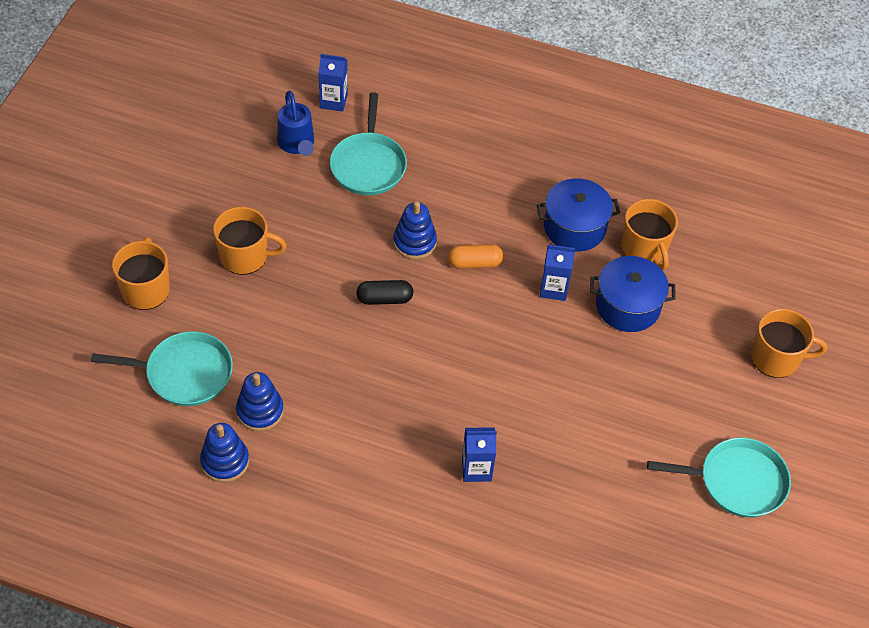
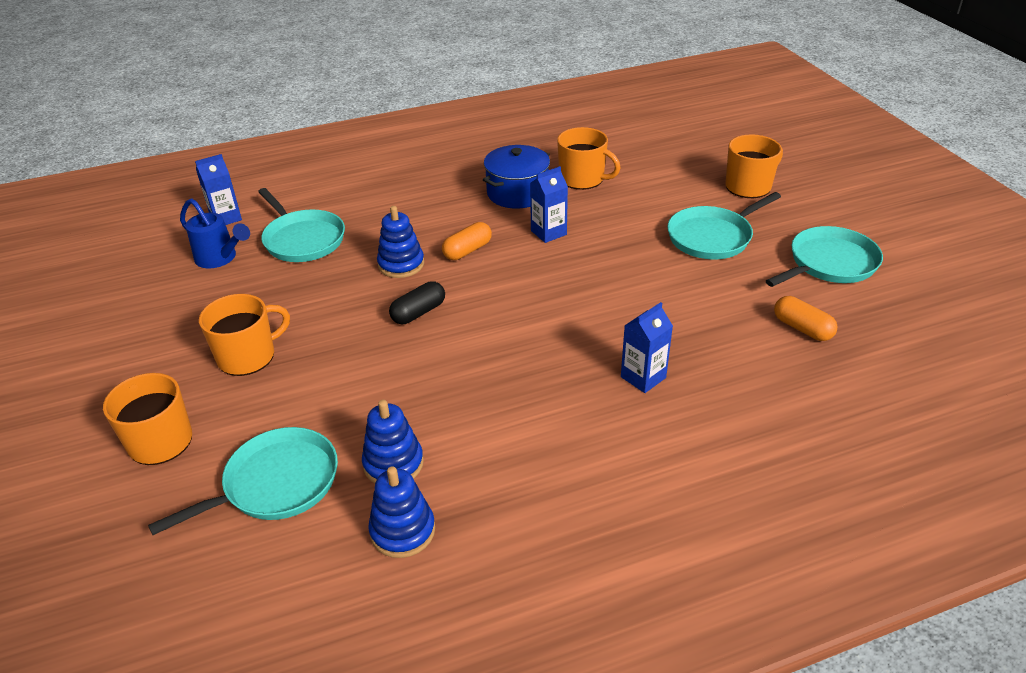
camera: 35 degrees left, 15 degrees down
blue pot [590,256,676,332] -> none
none -> turquoise pan [667,192,781,259]
none -> orange capsule [774,296,837,341]

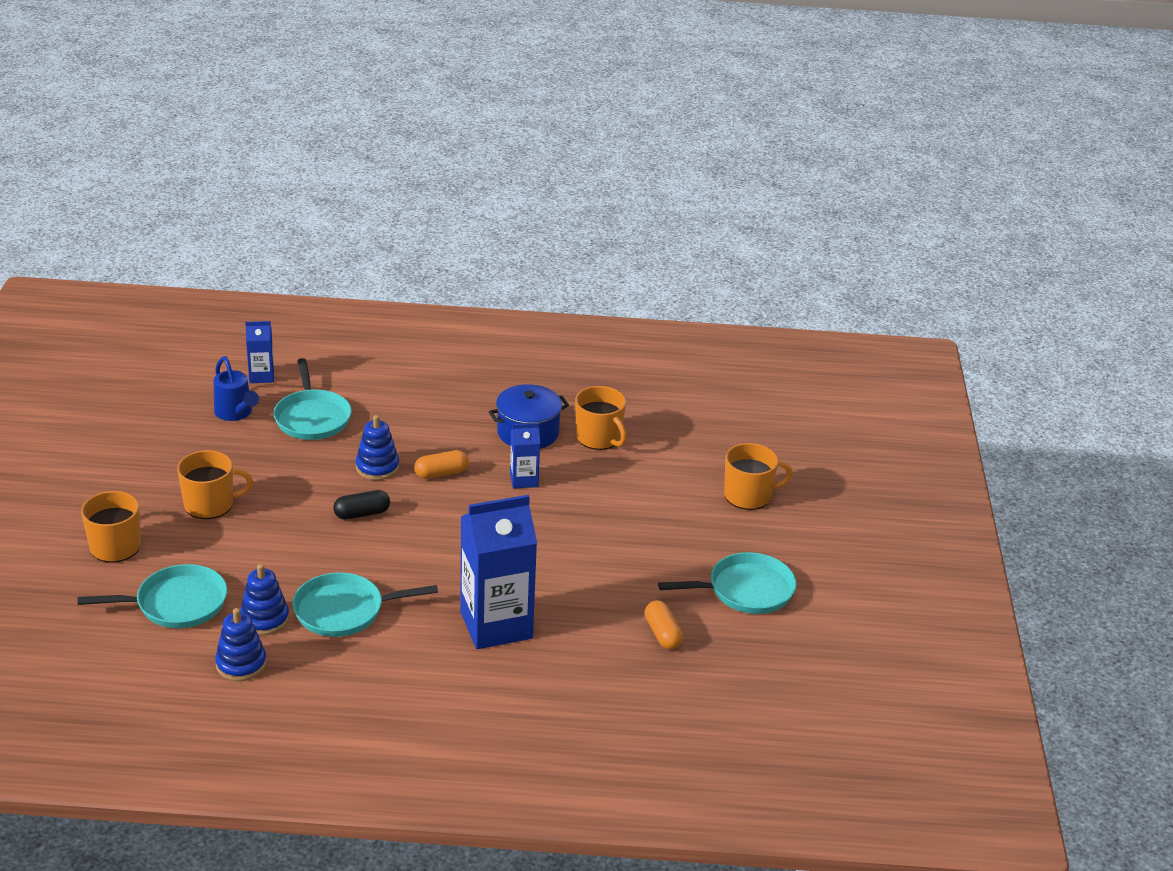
camera: 20 degrees right, 5 degrees down
blue carton [621,302,673,393] -> blue carton [460,495,537,649], size x2.06
turquoise pan [667,192,781,259] -> turquoise pan moved to [292,572,438,637]

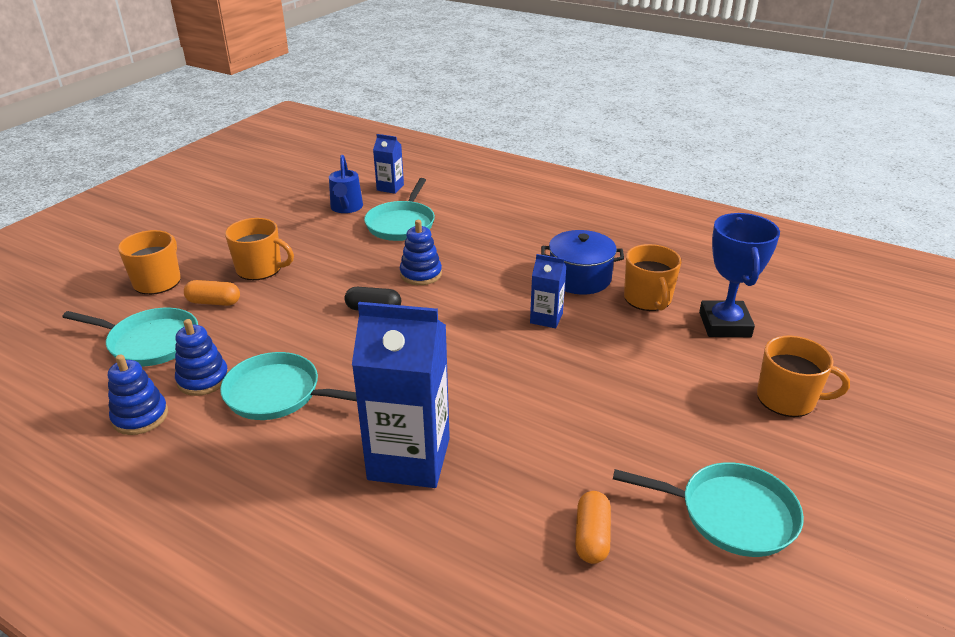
camera: 30 degrees right, 0 degrees up
orange capsule [414,450,469,479] -> orange capsule moved to [184,280,240,306]
none -> blue trophy [699,213,780,337]

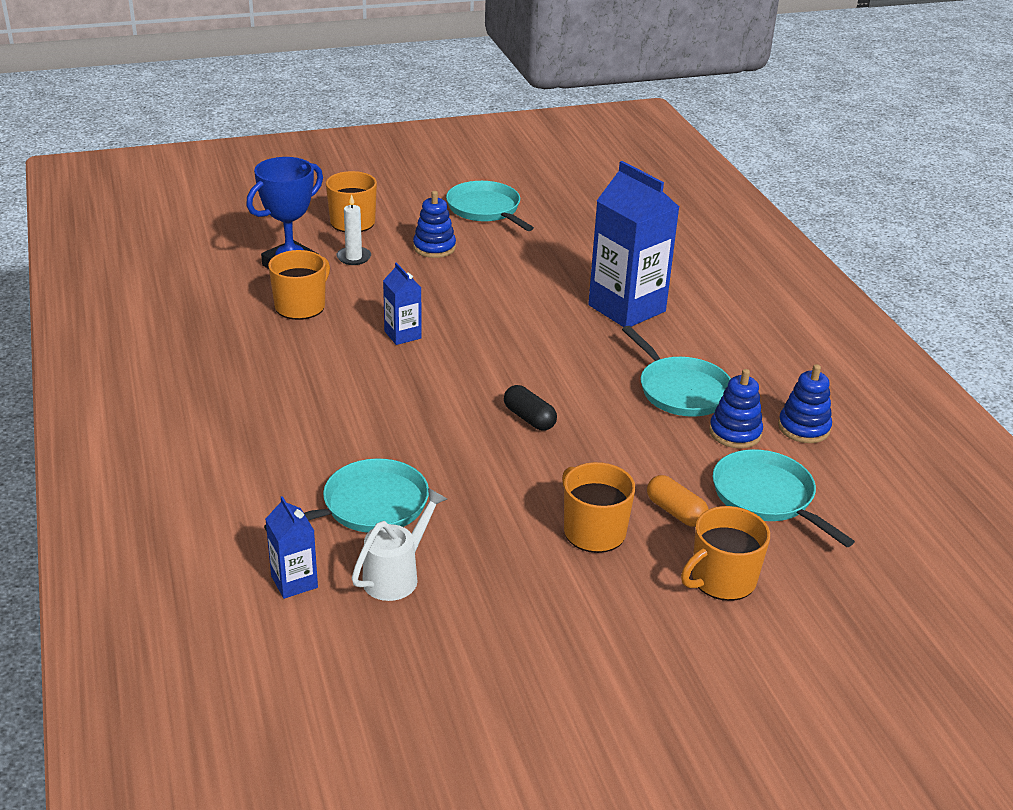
camera: 140 degrees left, 0 degrees up
blue watering can [329,155,363,213] -> white watering can [352,488,447,601]
blue stacking toy [400,220,442,285] -> blue stacking toy moved to [413,191,456,258]
blue pot [541,230,624,295] -> none
orange capsule [575,491,611,564] -> none
none -> white candle [336,194,371,265]

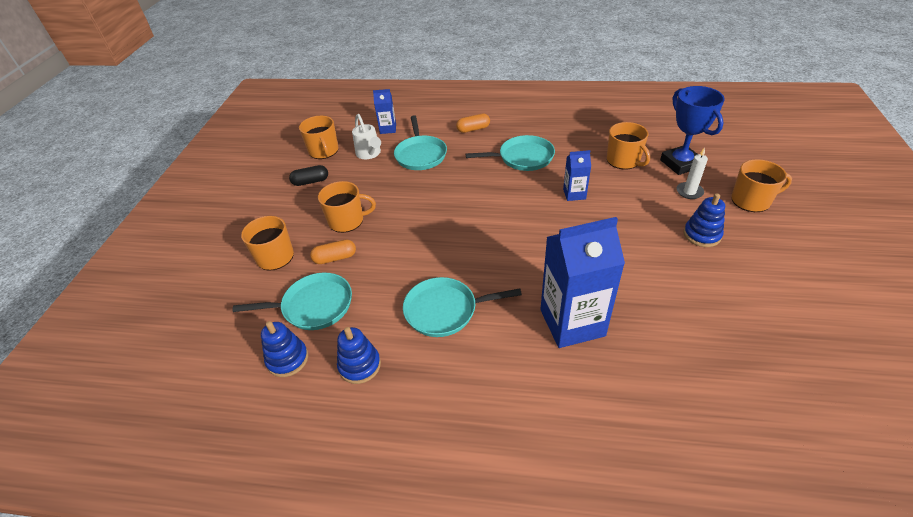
camera: 120 degrees right, 10 degrees up
turquoise pan [446,181,534,231] -> turquoise pan moved to [466,135,555,171]
black capsule [504,385,557,431] -> black capsule moved to [289,165,328,186]
blue stacking toy [709,369,763,448] -> blue stacking toy moved to [261,321,308,377]
none -> orange mug [299,116,338,159]
none -> orange capsule [456,113,490,133]

